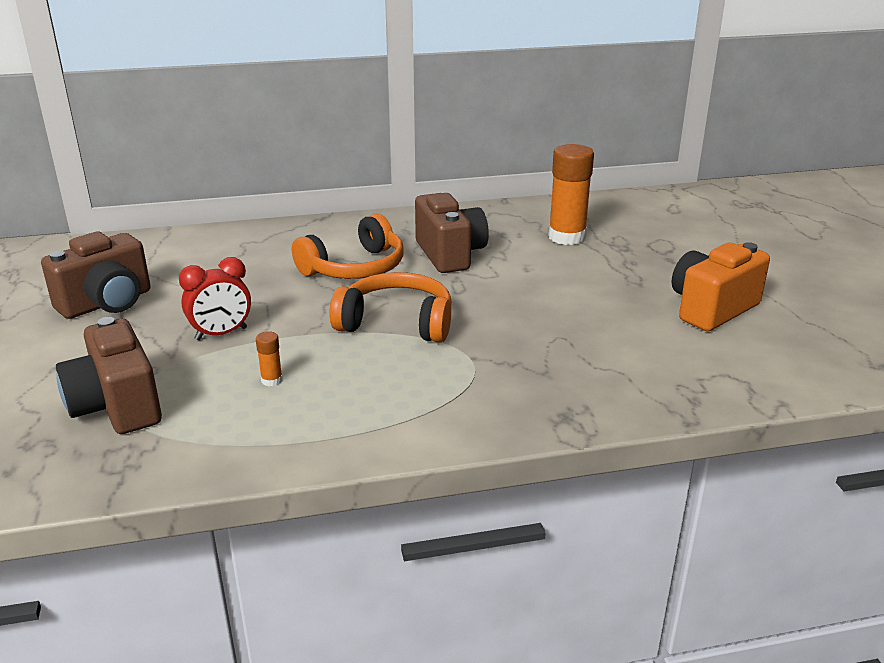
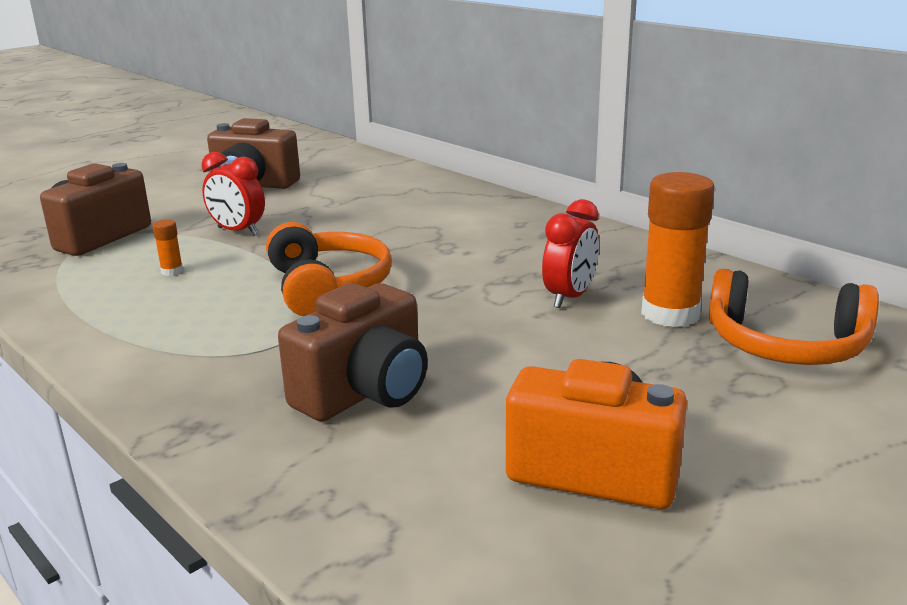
camera: 60 degrees right, 5 degrees down
orange headphones [292,214,404,279] -> orange headphones moved to [709,269,879,365]
brown camera [415,193,489,273] -> brown camera moved to [278,283,428,422]
none -> red clock [542,199,599,308]

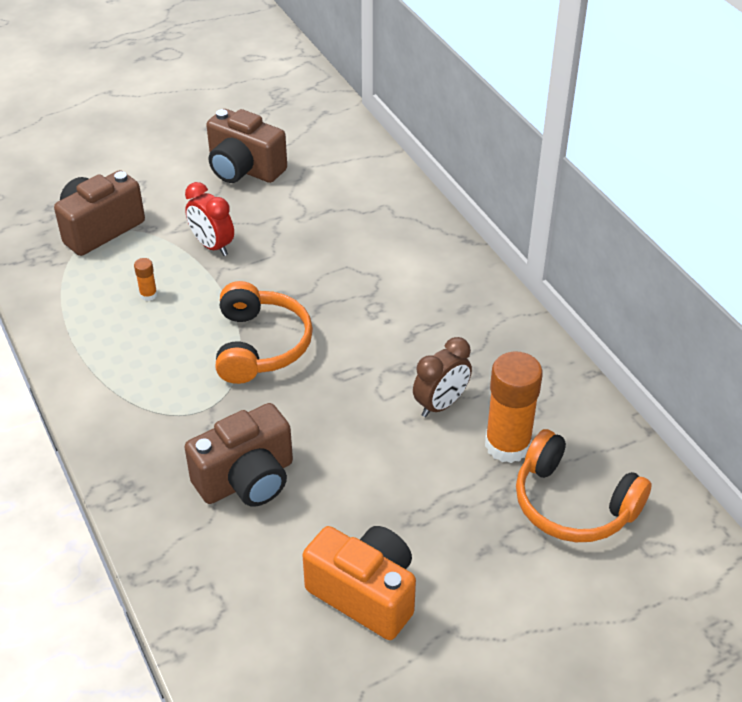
camera: 15 degrees right, 20 degrees up
red clock [542,199,599,308] -> brown clock [413,337,472,417]

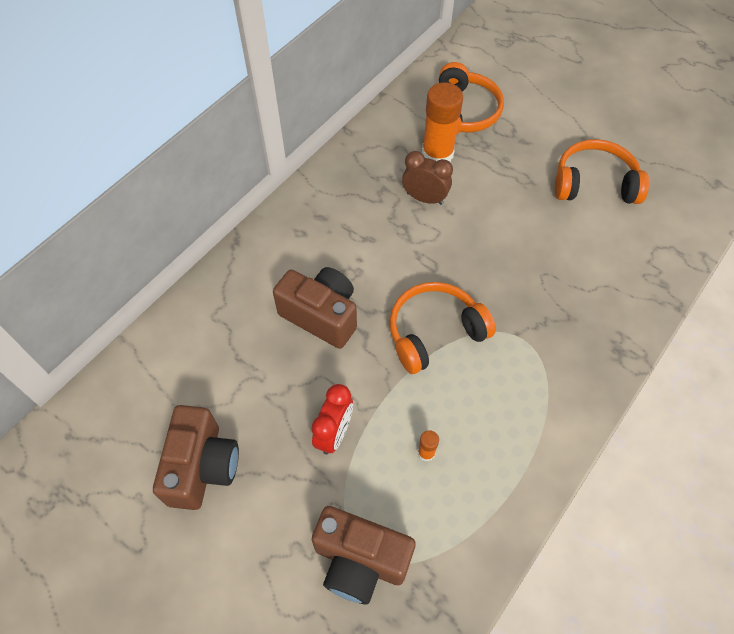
camera: 115 degrees left, 15 degrees up
brown camera [185,403,293,507] -> brown camera moved to [273,267,357,349]
orange camera [302,526,416,640] -> orange headphones [555,139,649,204]

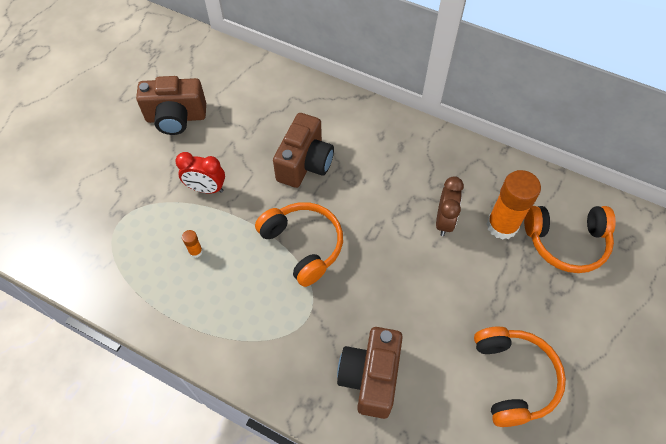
camera: 80 degrees right, 0 degrees up
brown camera [312,506,416,605] -> brown camera moved to [337,327,403,419]

